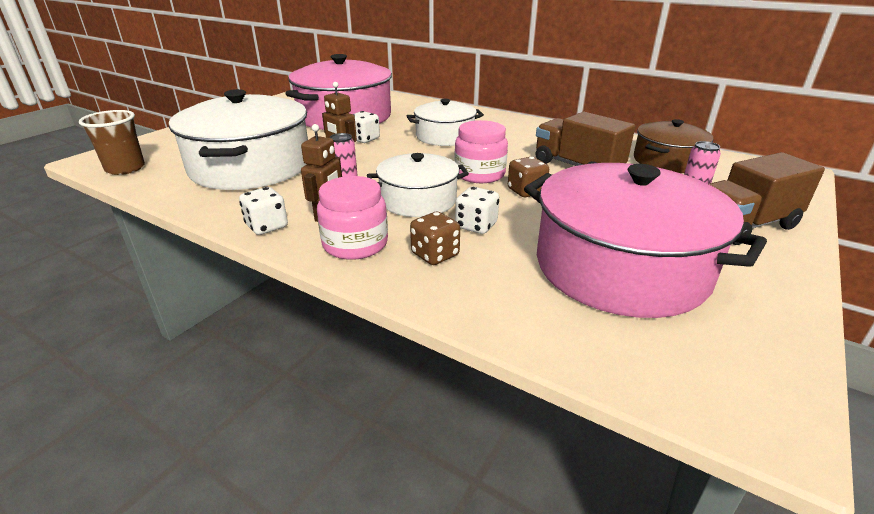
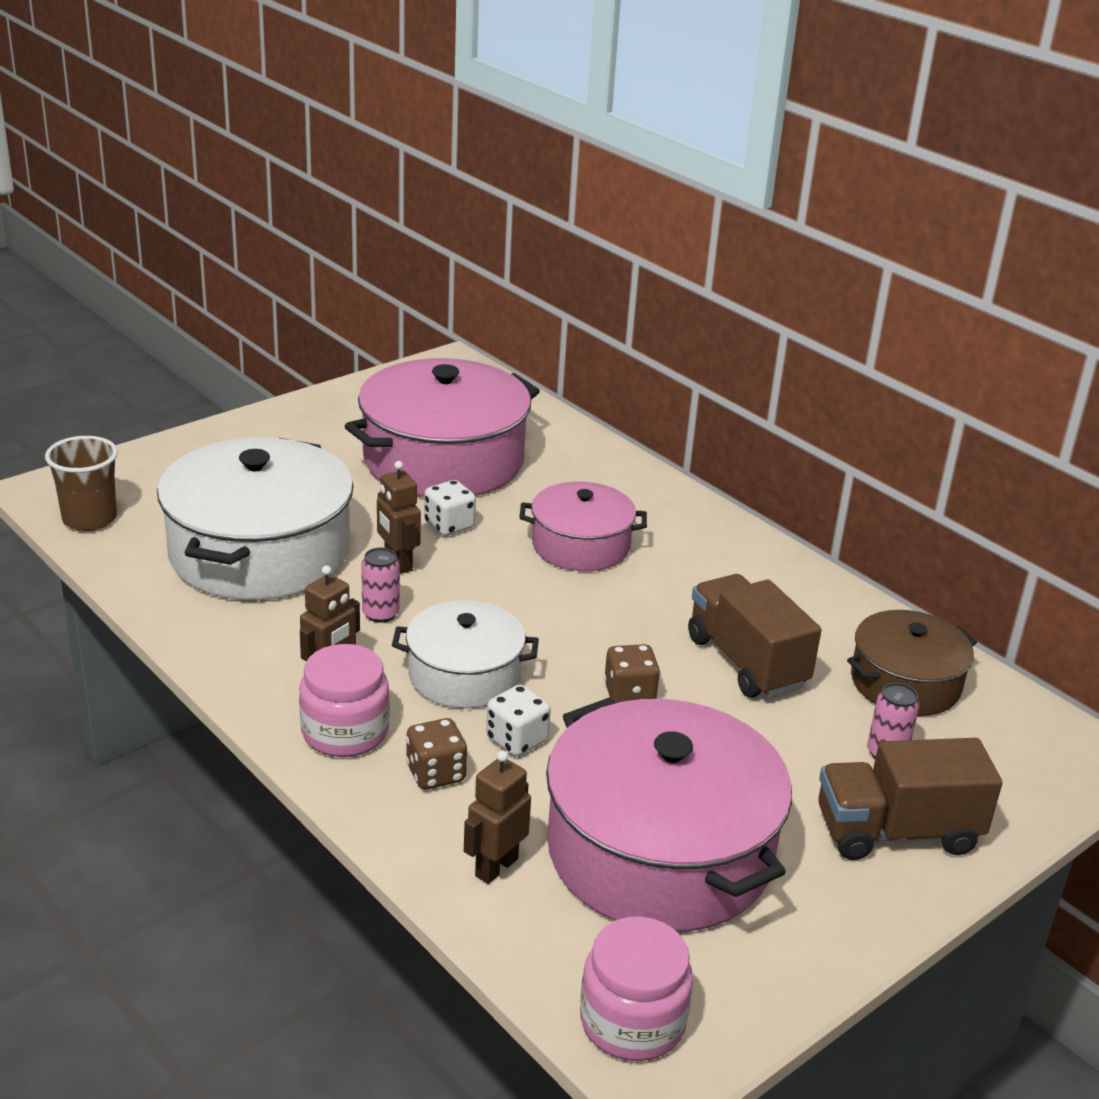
camera: 15 degrees right, 0 degrees up
white dice [239,187,288,235] -> none
white pot [407,99,484,146] -> pink pot [519,481,647,571]
pink jar [454,120,508,183] -> pink jar moved to [580,917,693,1061]
none -> brown robot [464,751,531,884]

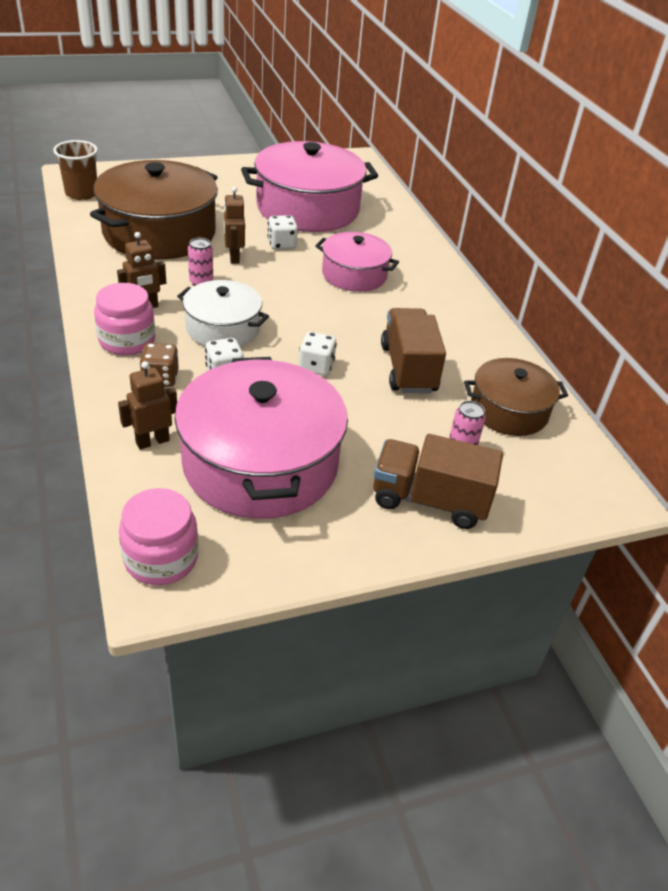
camera: 20 degrees right, 10 degrees up
white pot [157,437,353,600] -> brown pot [90,160,218,260]
brown dice [604,644,660,703] -> white dice [299,332,337,376]

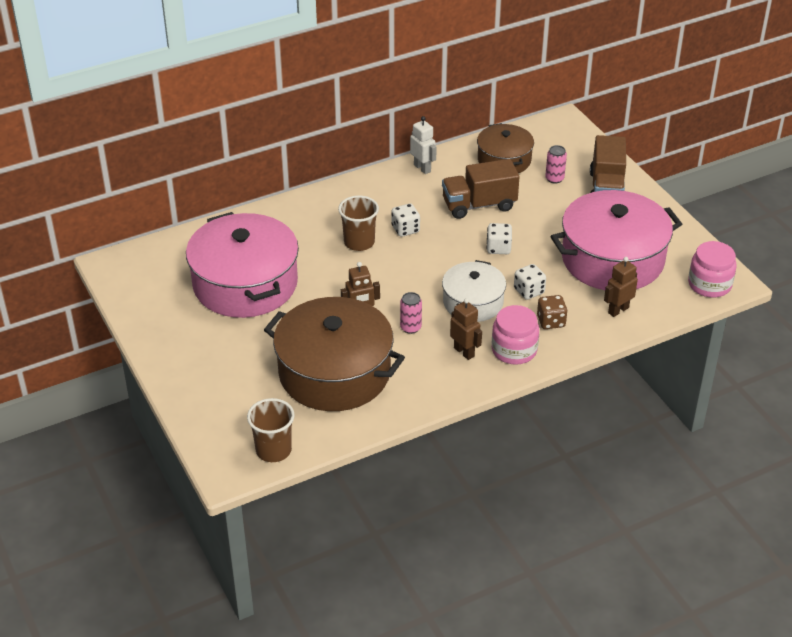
camera: 95 degrees left, 0 degrees up
brown robot [118,361,177,449] -> brown robot turned 90 degrees clockwise [604,257,638,317]
white dice [268,215,298,250] -> white dice moved to [391,204,420,237]
pink pot [315,232,399,292] -> brown cup [338,196,379,251]
none -> white robot [410,116,437,174]

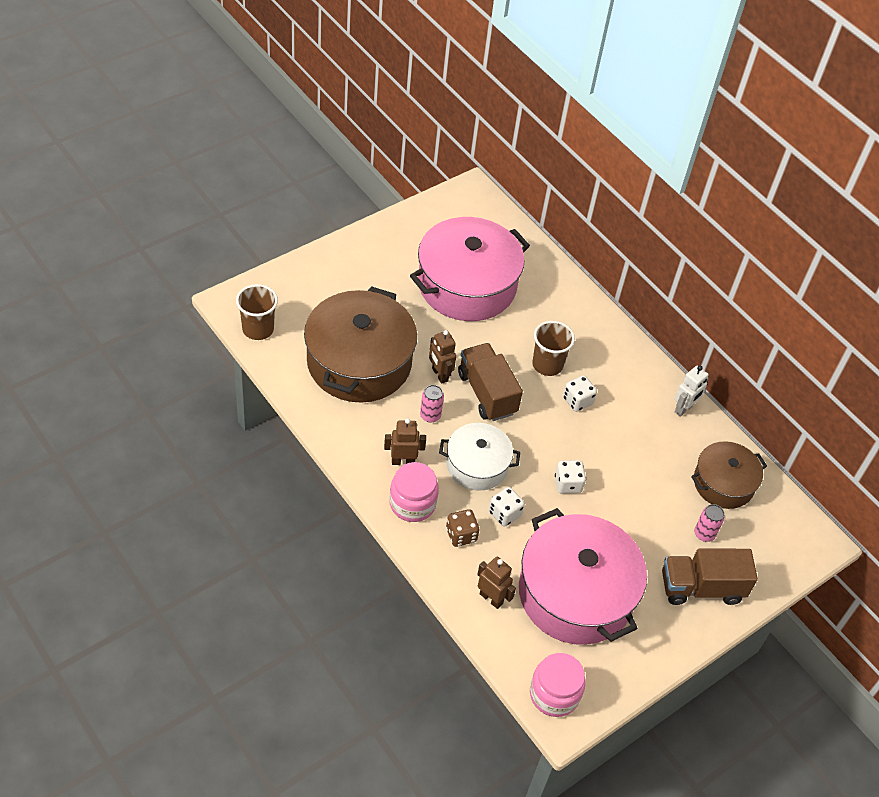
camera: 75 degrees right, 10 degrees up
brown truck [442,159,520,219] -> brown truck moved to [458,343,523,421]
brown robot [450,298,482,360] -> brown robot turned 135 degrees counterclockwise [384,418,426,465]

